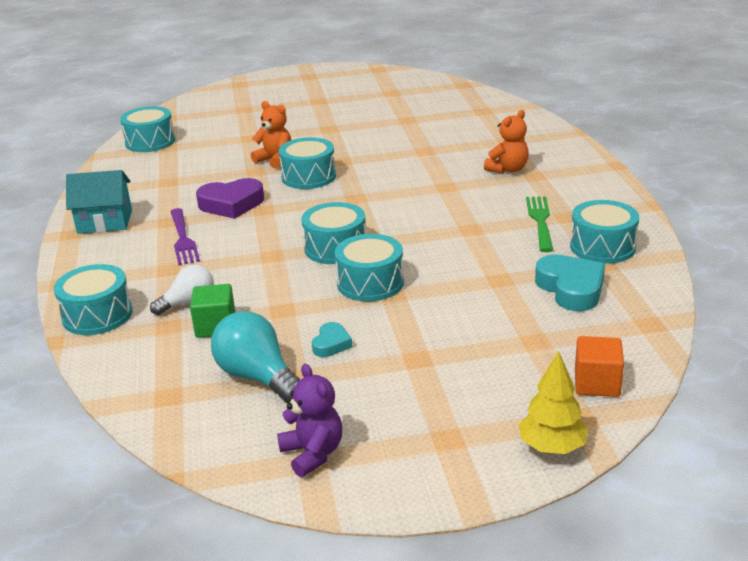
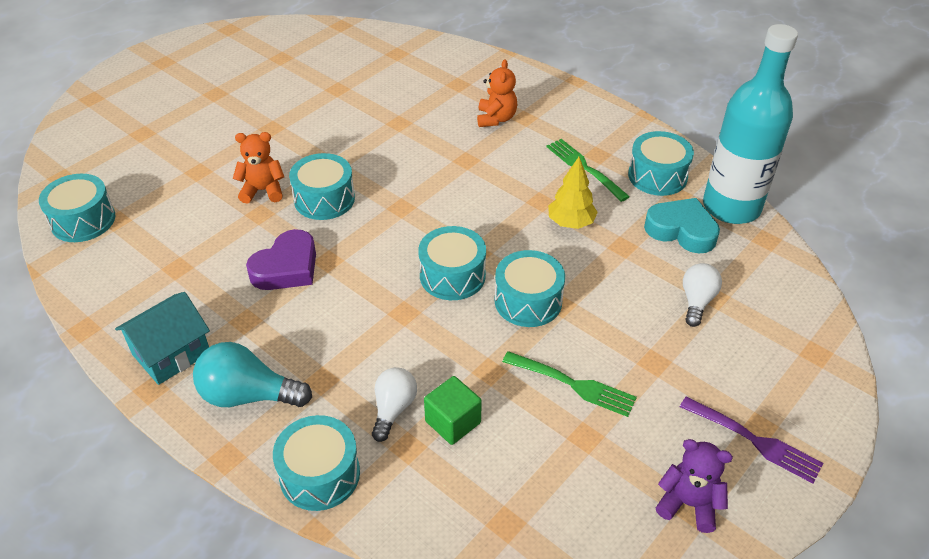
camera: 40 degrees left, 15 degrees up
purple fork [170,208,200,265] -> purple fork moved to [680,396,824,484]
turquoise light bulb [211,311,300,404] -> turquoise light bulb moved to [193,342,312,407]
turquoise heart [312,322,352,357] -> green fork [502,351,637,417]
yellow tree [519,351,589,454] -> yellow tree moved to [548,157,598,229]
orange cube [575,336,624,397] -> none
none -> white light bulb [683,263,722,327]
none -> turquoise bottle [703,24,798,224]

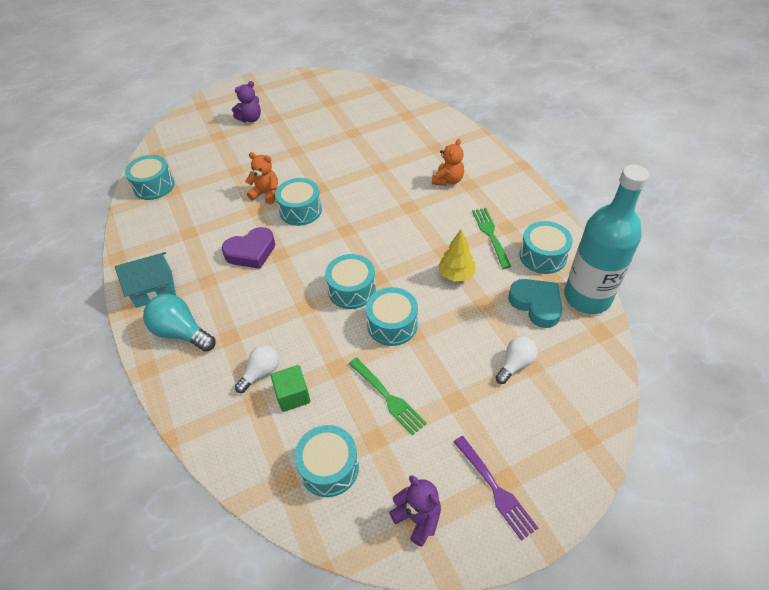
camera: 25 degrees right, 5 degrees up
turquoise drum [273,415,360,511] -> turquoise drum moved to [294,425,359,497]
none -> purple teddy bear [232,81,261,122]

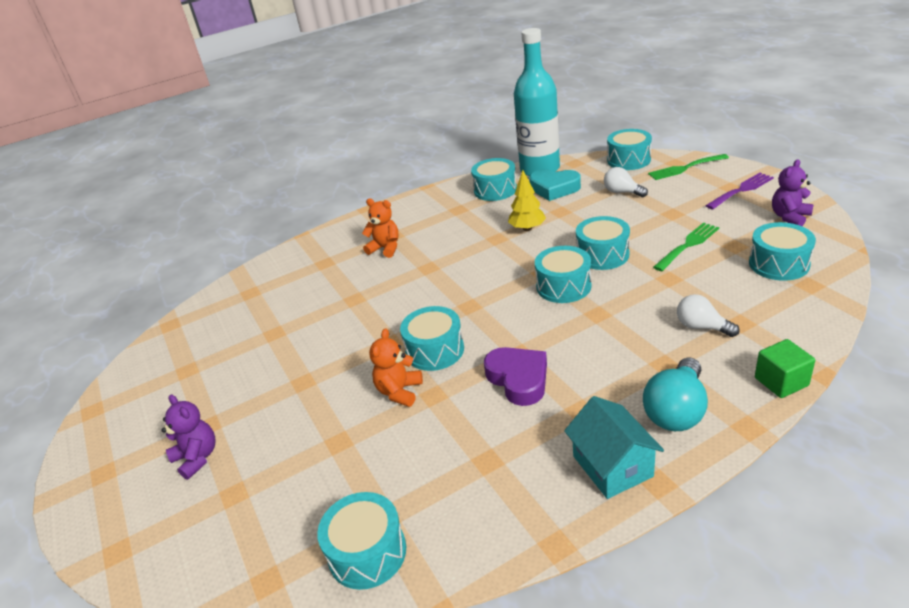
camera: 90 degrees left, 15 degrees down
green cube [271,365,310,412] -> green cube moved to [755,339,815,398]
green fork [472,208,511,269] -> green fork moved to [648,154,729,180]
turquoise heart [508,279,563,328] -> turquoise heart turned 120 degrees counterclockwise [529,169,581,201]
none -> turquoise drum [607,129,652,170]

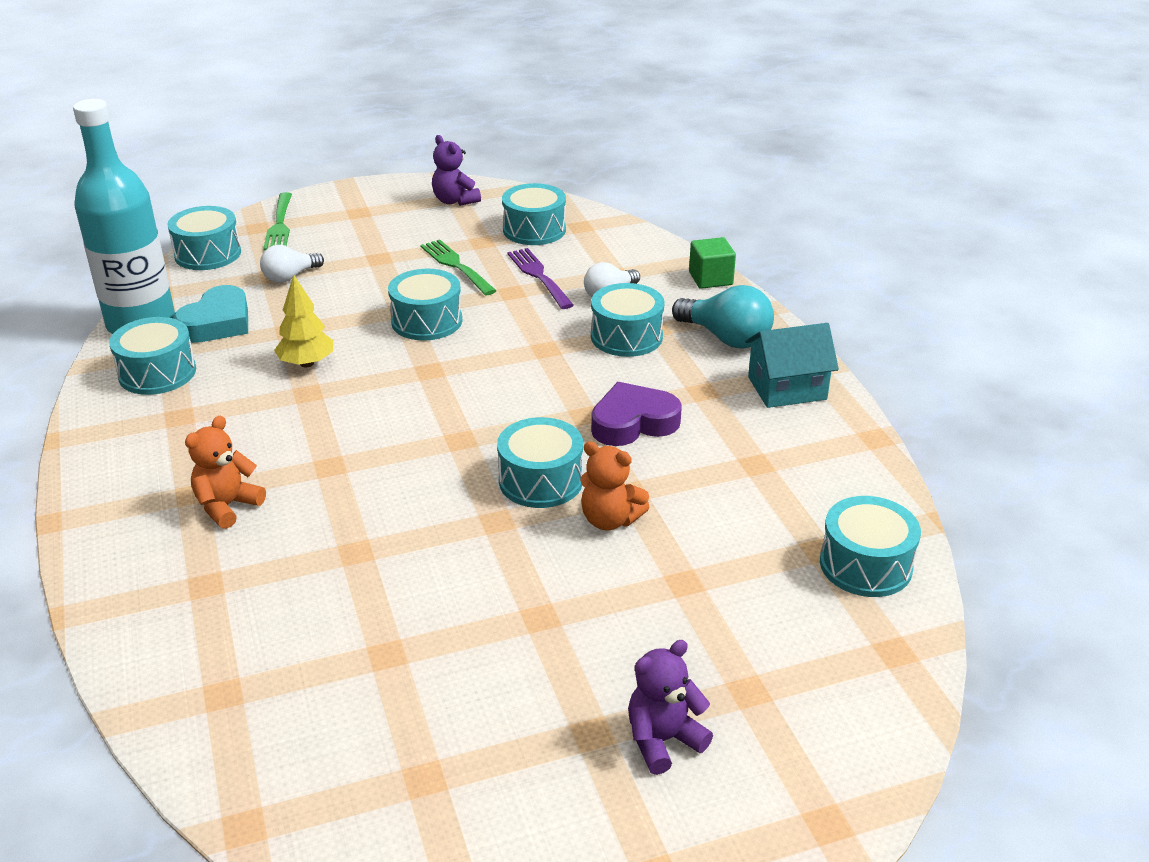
camera: 85 degrees left, 0 degrees up
turquoise drum [535,246,591,303] -> turquoise drum moved to [591,283,665,357]
purple fork [705,173,774,210] -> purple fork moved to [507,248,574,309]

